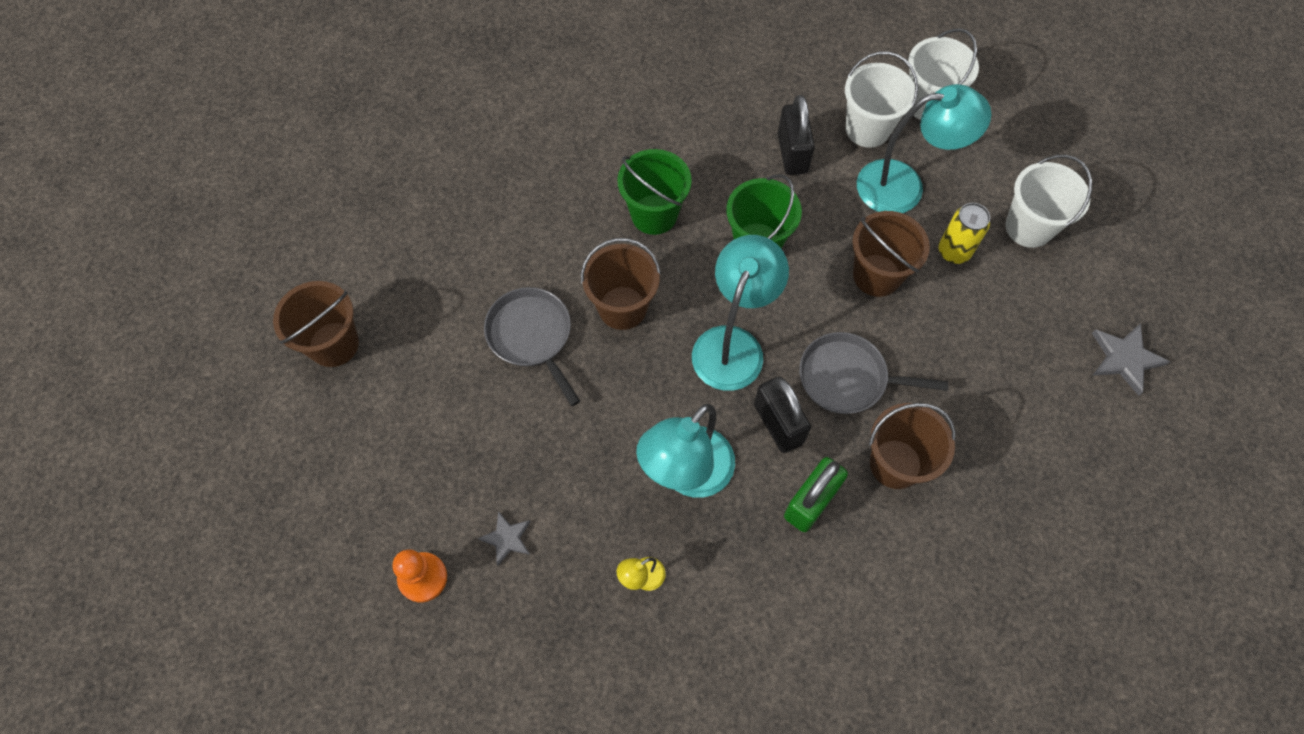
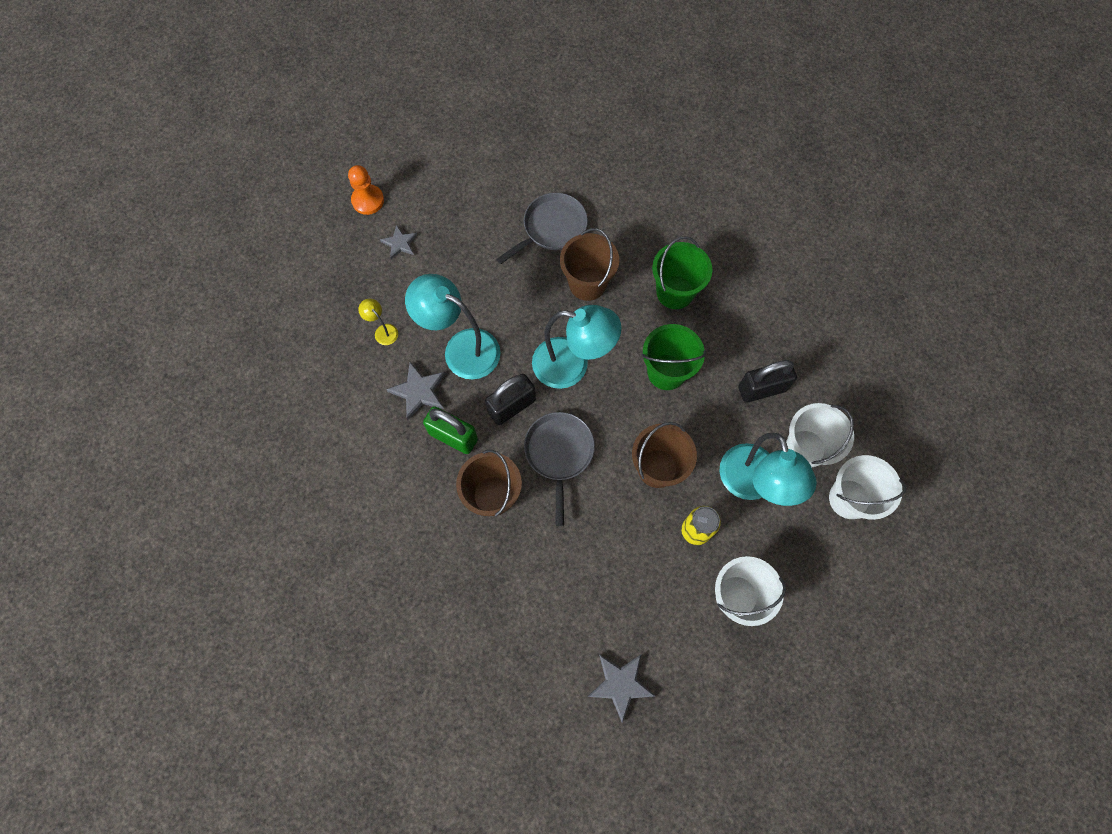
camera: 80 degrees right, 5 degrees up
brown bucket [273,281,359,367] -> none
none -> grey star [386,362,445,420]

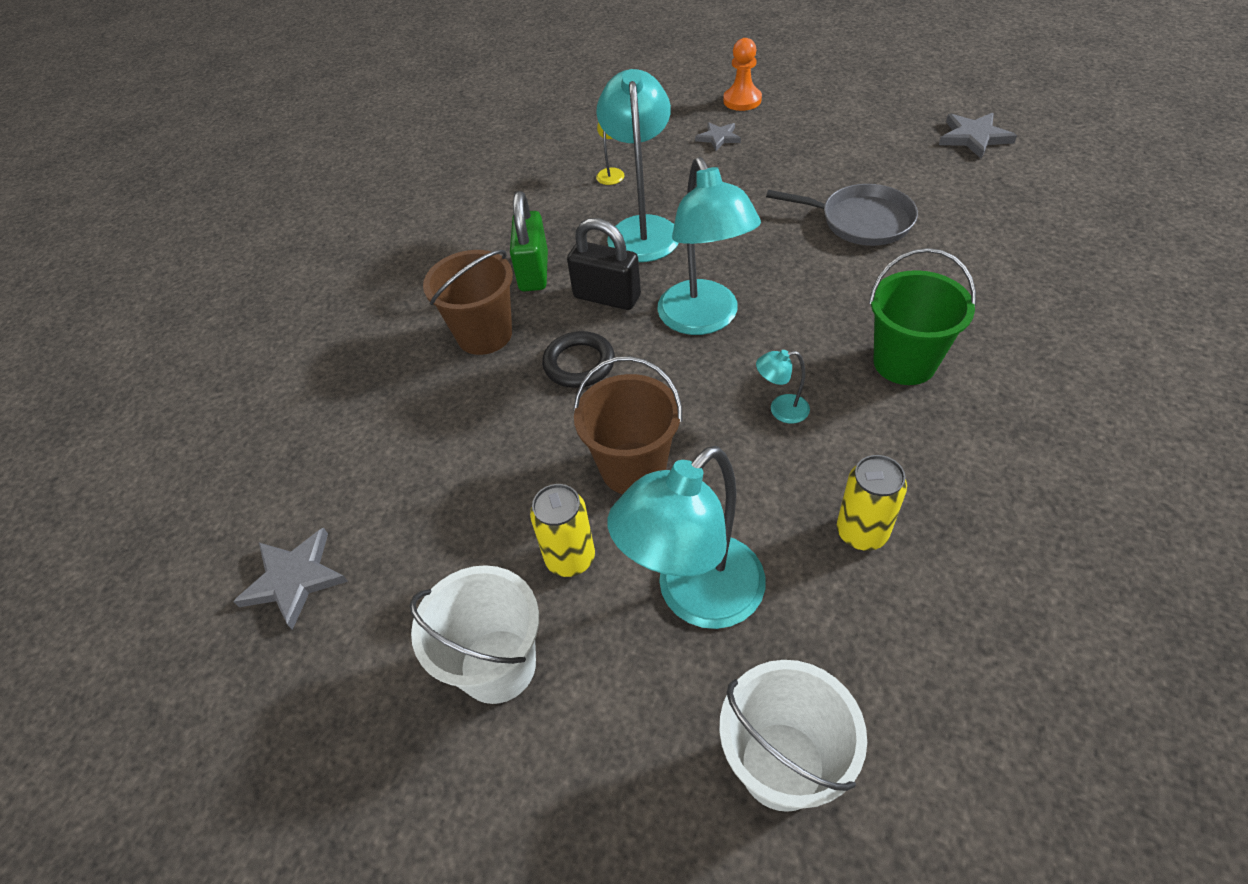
camera: 65 degrees right, 20 degrees down
grey star [386,362,445,420] -> grey star moved to [939,113,1017,159]
grey pan [524,412,595,526] -> black ring [542,331,615,388]
brown bucket [560,228,619,301] -> none
green bucket [642,324,706,390] -> turquoise lamp [756,350,810,424]
black padlock [738,360,797,403] -> yellow can [837,455,907,551]
white bucket [786,403,854,467] -> none

